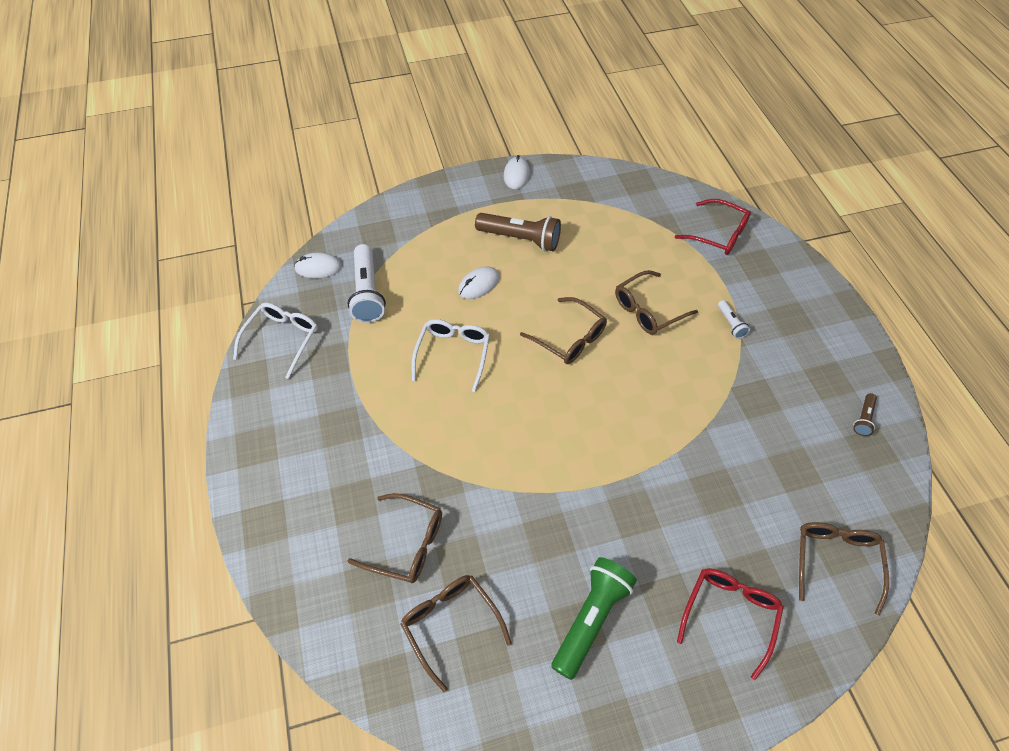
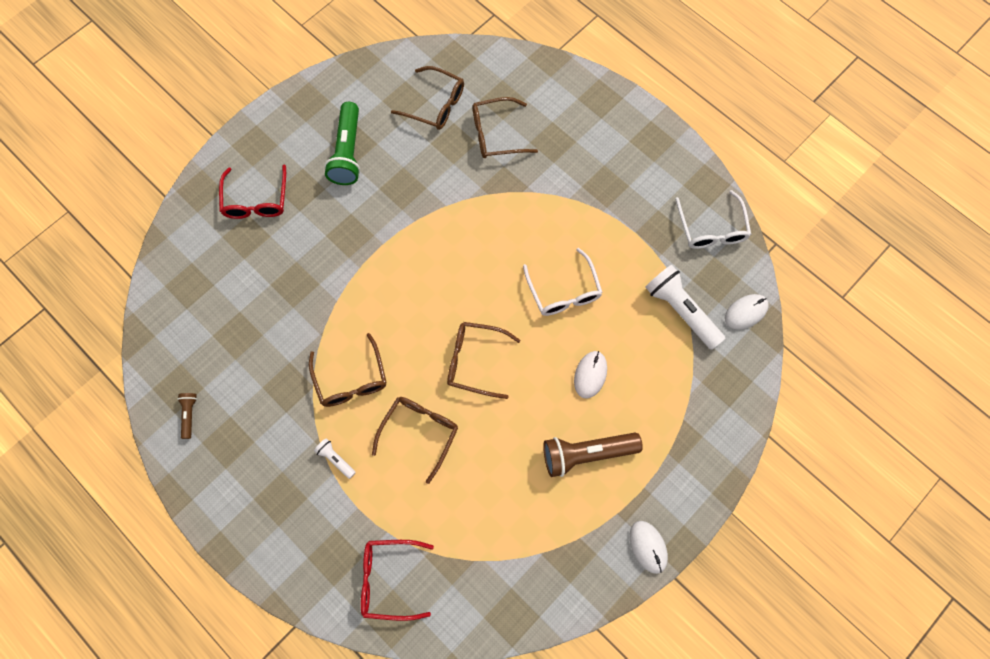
camera: 150 degrees right, 15 degrees up
brown glasses [799,522,889,615] -> brown glasses moved to [309,333,387,407]

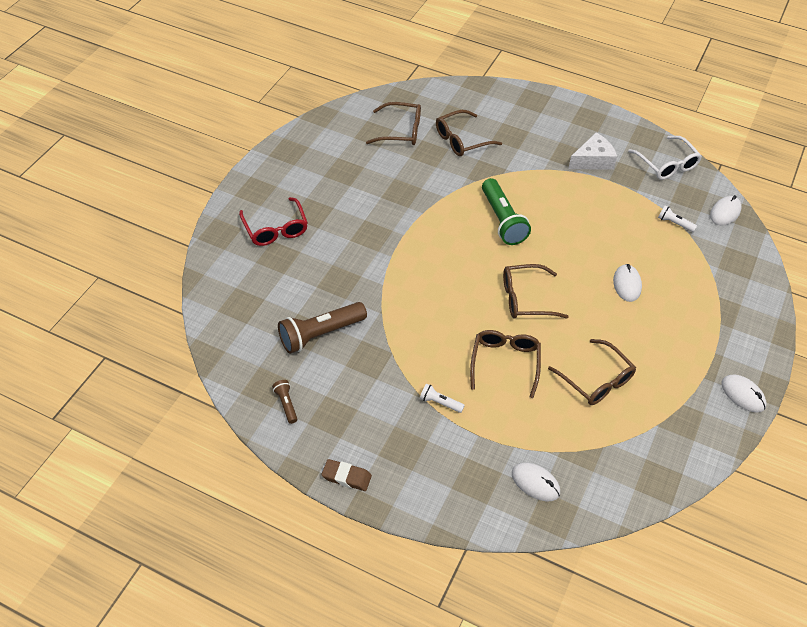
camera: 20 degrees left, 20 degrees down
brown glasses [309,333,387,407] -> brown glasses moved to [548,339,636,405]
green flashlight [324,102,360,185] -> green flashlight moved to [482,178,531,245]
red glasses [361,540,434,621] -> white mouse [512,463,560,501]
white glasses [523,248,603,316] -> none
brown flashlight [543,433,643,477] -> brown flashlight moved to [278,302,367,354]
white flashlight [645,265,725,350] -> white flashlight [658,205,697,232], size x0.48
none -> brown eraser [322,459,372,491]
none -> white cheese [568,133,617,170]

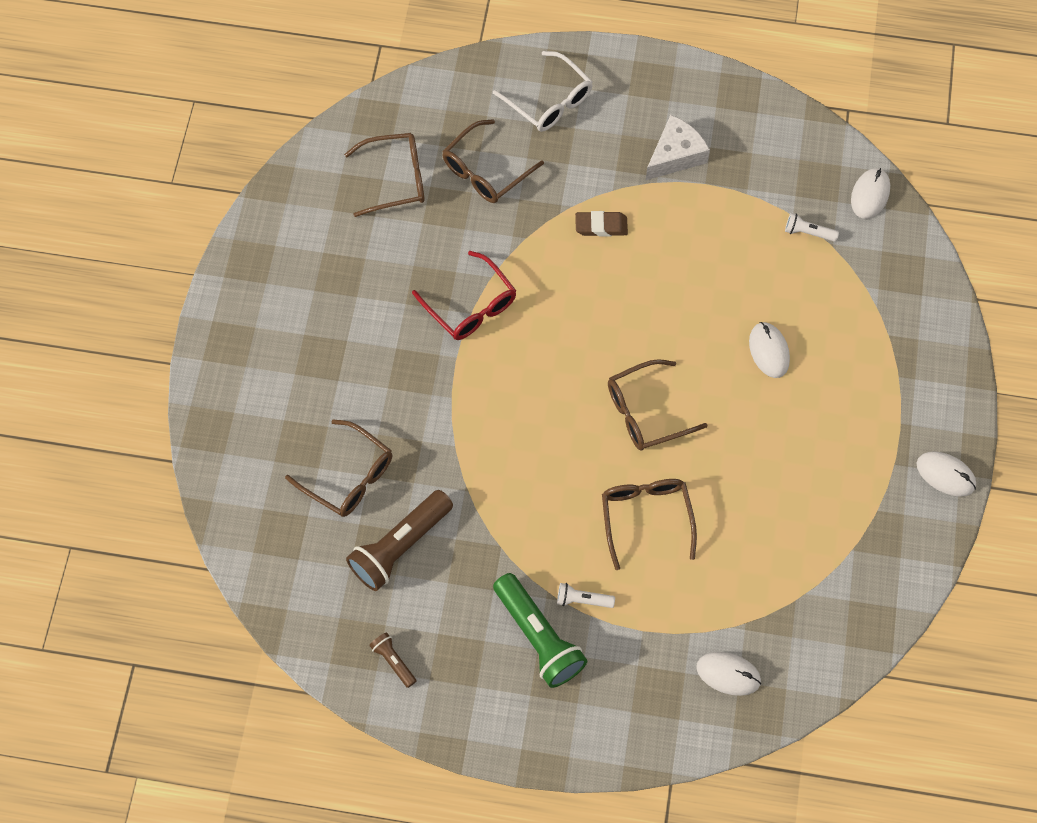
camera: 15 degrees left, 15 degrees up
red glasses [239,197,308,246] -> red glasses moved to [412,251,516,340]
brown eraser [322,459,372,491] -> brown eraser moved to [575,211,628,237]
green flashlight [482,178,531,245] -> green flashlight moved to [493,573,587,688]
brown glasses [548,339,636,405] -> brown glasses moved to [285,419,392,517]
white glasses [628,136,702,180] -> white glasses moved to [493,51,592,132]

